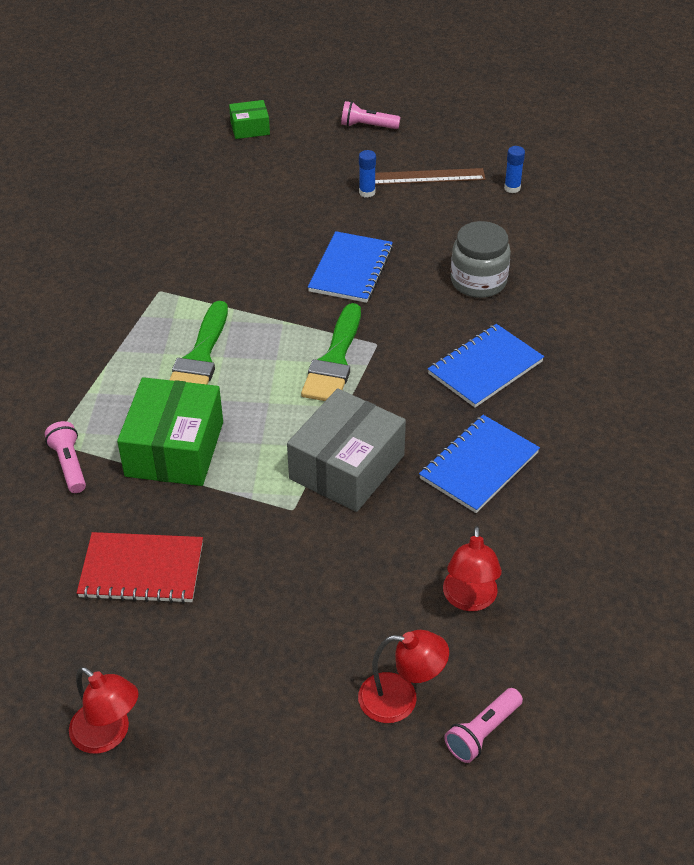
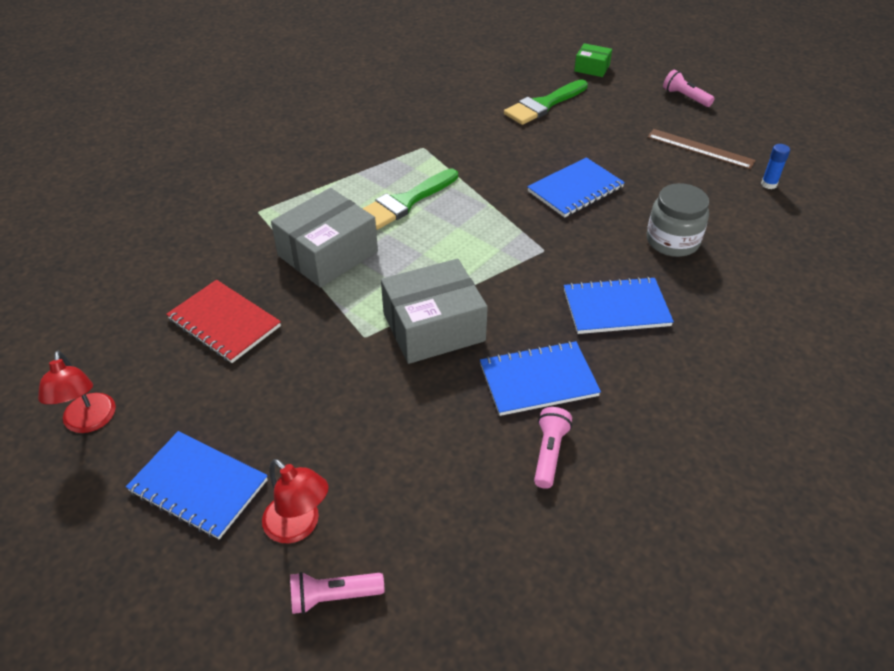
camera: 35 degrees right, 0 degrees up
pink flashlight [45,421,86,493] -> pink flashlight moved to [534,407,572,489]
green box [117,377,223,486] -> grey box [271,188,378,288]
green brush [301,303,361,401] -> green brush moved to [504,79,588,125]
blue glue stick [359,150,376,198] -> none
red lamp [443,526,502,611] -> none
none -> blue notebook [126,431,268,539]

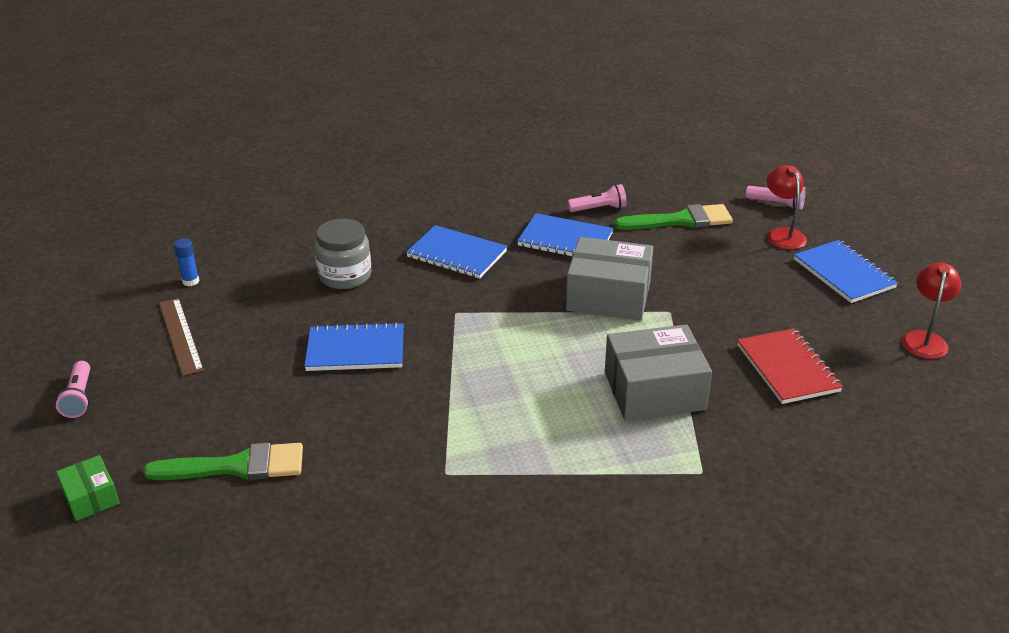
camera: 145 degrees left, 10 degrees down
green brush [362,168,458,230] -> green brush moved to [614,204,733,230]
pink flashlight [534,407,572,489] -> pink flashlight turned 150 degrees counterclockwise [567,184,627,212]

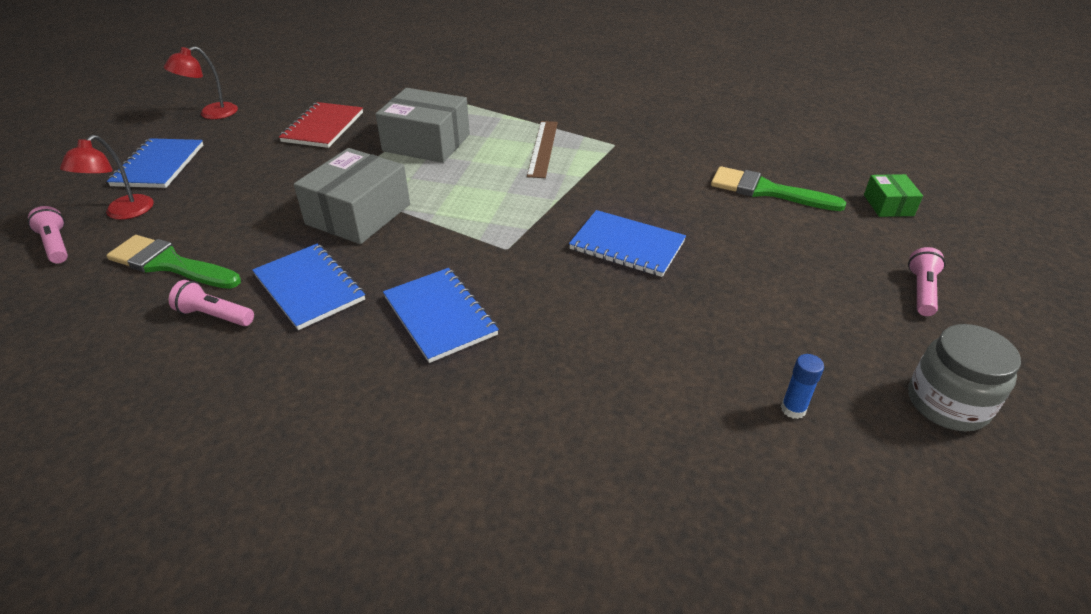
camera: 150 degrees left, 5 degrees up
brown ruler [159,298,204,376] -> brown ruler moved to [527,121,558,178]
grey jar [314,219,372,289] -> grey jar moved to [908,324,1021,431]
grey box [566,237,653,321] -> grey box turned 75 degrees clockwise [294,148,410,244]

